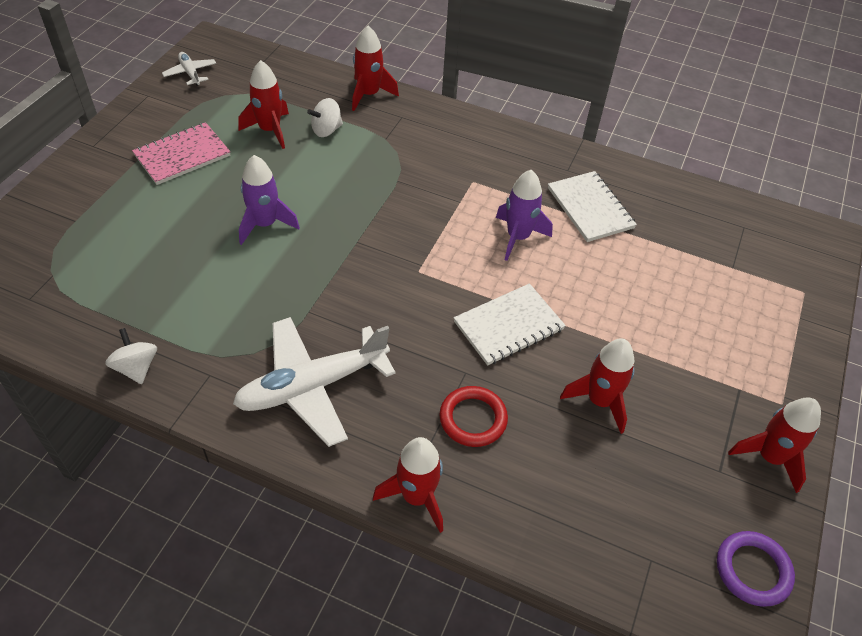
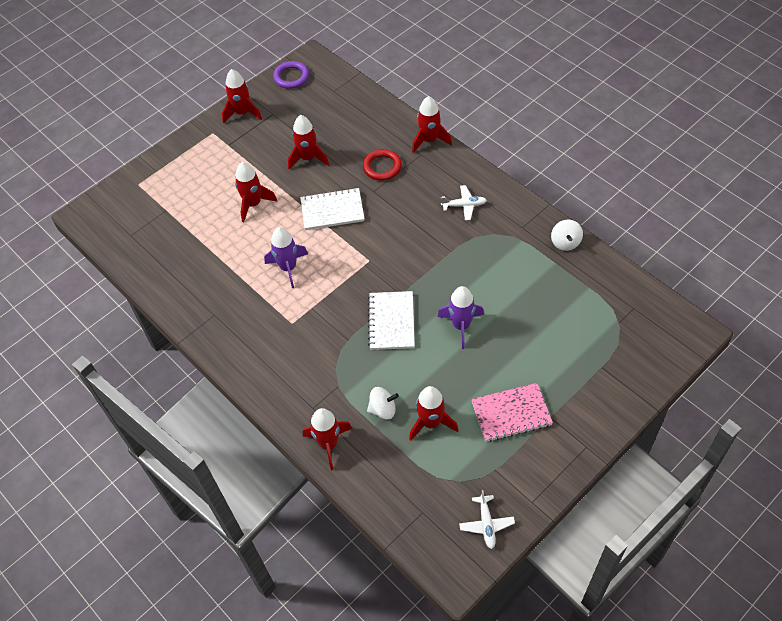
camera: 150 degrees left, 5 degrees up
white plane [233,317,396,447] -> white plane [441,185,487,221], size x0.47
white notebook [548,171,637,242] -> white notebook moved to [368,291,415,350]
none -> red rocket [235,162,277,222]

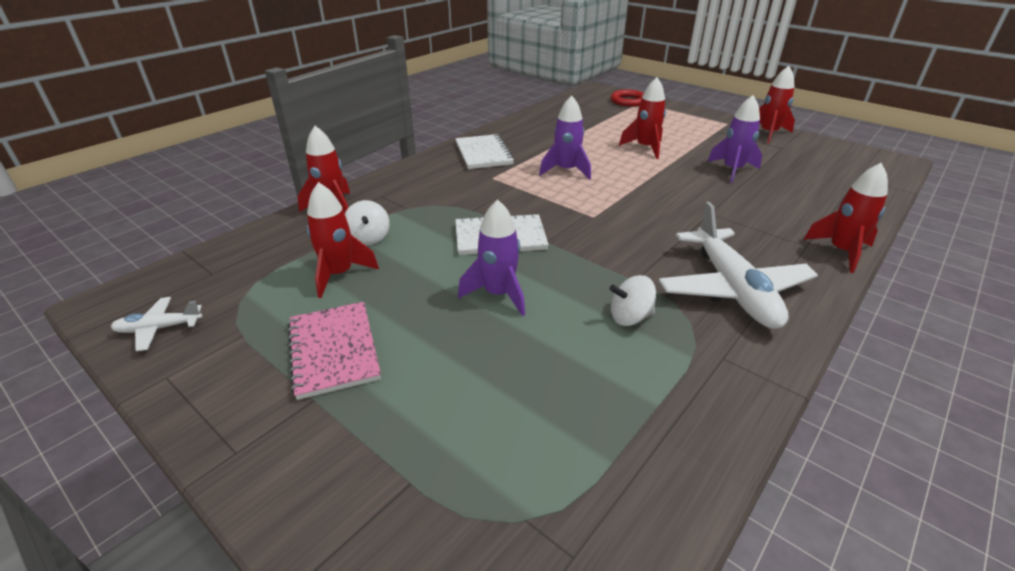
camera: 80 degrees right, 20 degrees down
purple ring [273,61,309,89] -> none
red rocket [288,115,329,169] -> purple rocket [707,95,762,183]
white notebook [300,188,365,230] -> white notebook moved to [455,134,515,169]
red ring [363,149,402,181] -> red ring moved to [611,90,644,107]
white plane [441,185,487,221] -> white plane [659,202,818,329], size x2.13
white spinning top [551,220,583,251] -> white spinning top moved to [609,275,656,326]

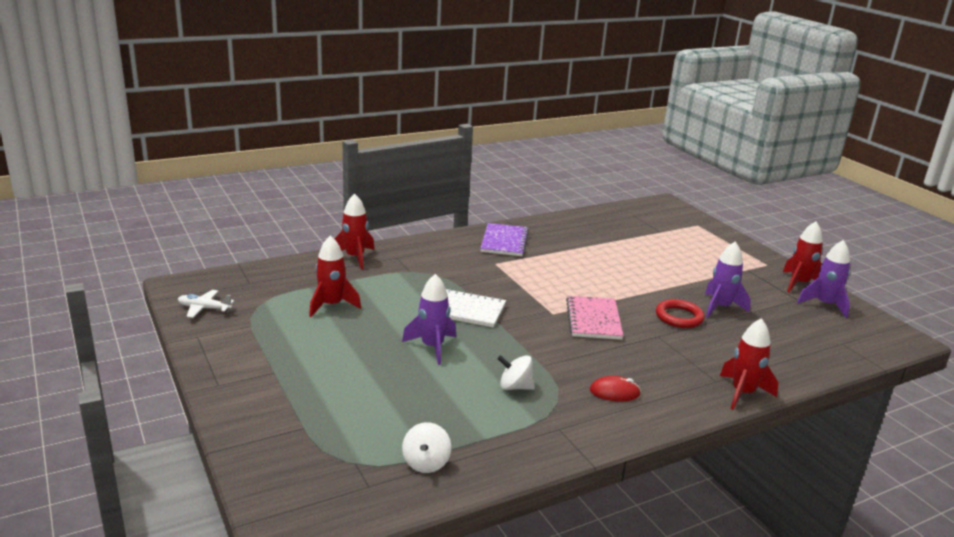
camera: 20 degrees right, 10 degrees down
pink notebook [288,302,381,400] -> pink notebook moved to [566,296,624,340]
white spinning top [345,200,389,245] -> white spinning top moved to [402,422,451,473]
white notebook [455,134,515,169] -> purple notebook [480,223,529,256]
purple rocket [539,95,591,180] -> purple rocket moved to [797,240,850,318]
red ring [611,90,644,107] -> red ring moved to [656,299,705,328]
red rocket [619,77,666,159] -> none
white plane [659,202,818,329] -> red mouse [590,376,641,401]

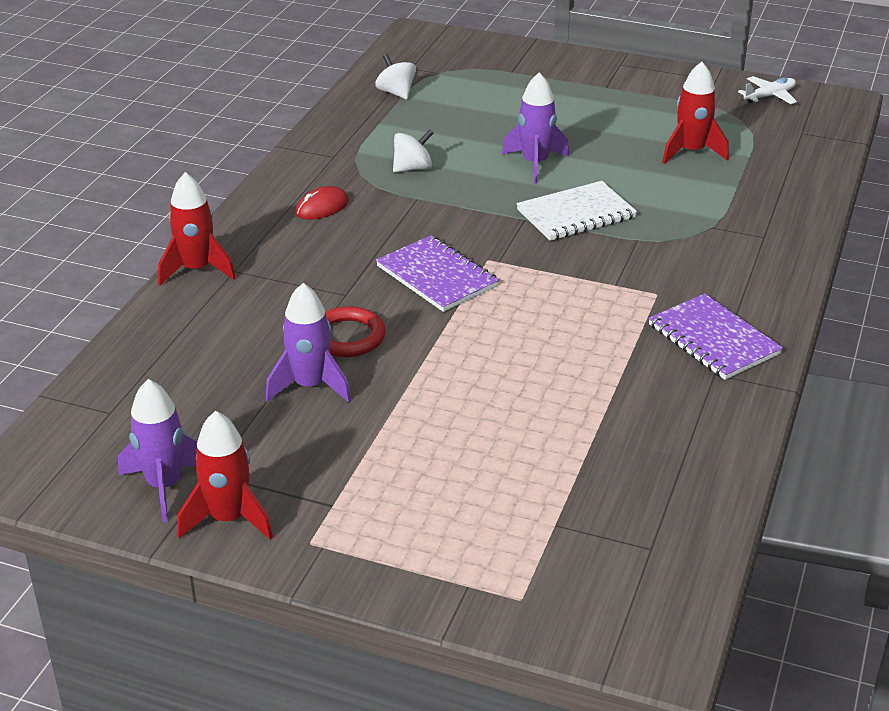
camera: 140 degrees right, 10 degrees up
red rocket [335,193,374,270] -> none
pink notebook [566,296,624,340] -> purple notebook [376,235,499,312]

